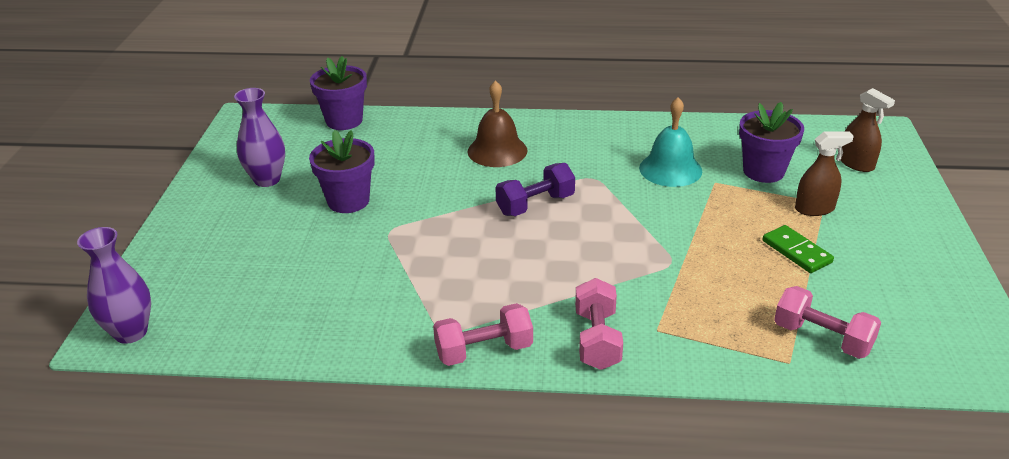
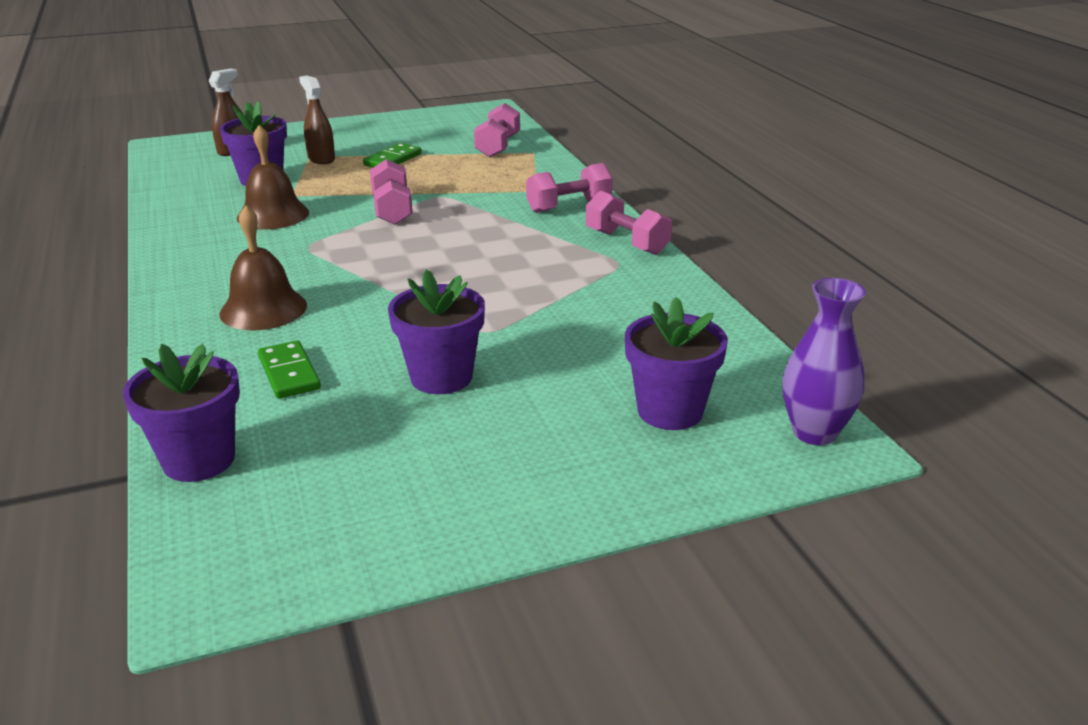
camera: 115 degrees left, 5 degrees down
purple vase [234,88,285,187] -> none
purple dumbbell [495,163,575,216] -> none
turquoise bell [639,97,702,187] -> brown bell [237,125,309,230]
none -> green domino [258,340,321,399]
none -> pink dumbbell [370,159,413,225]
none -> purple flower pot [625,297,728,430]

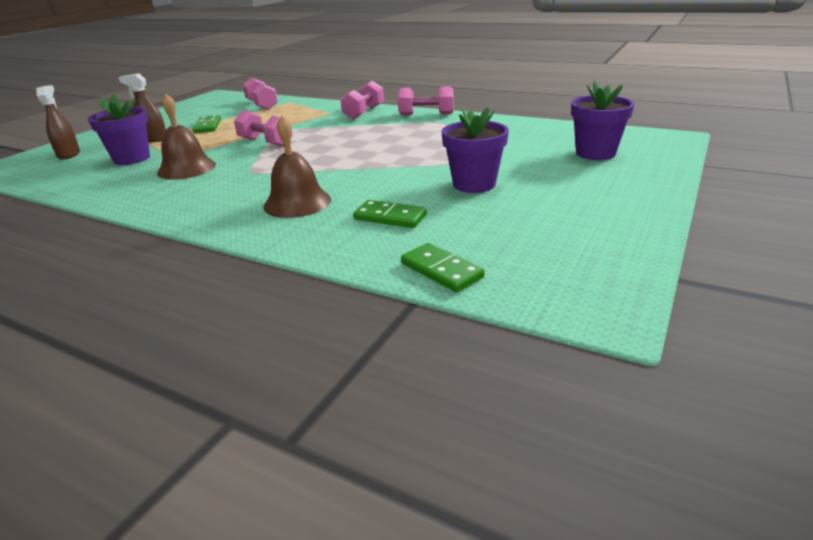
camera: 40 degrees left, 0 degrees up
purple flower pot [123,344,240,482] -> green domino [401,243,485,292]
purple vase [782,278,866,445] -> none

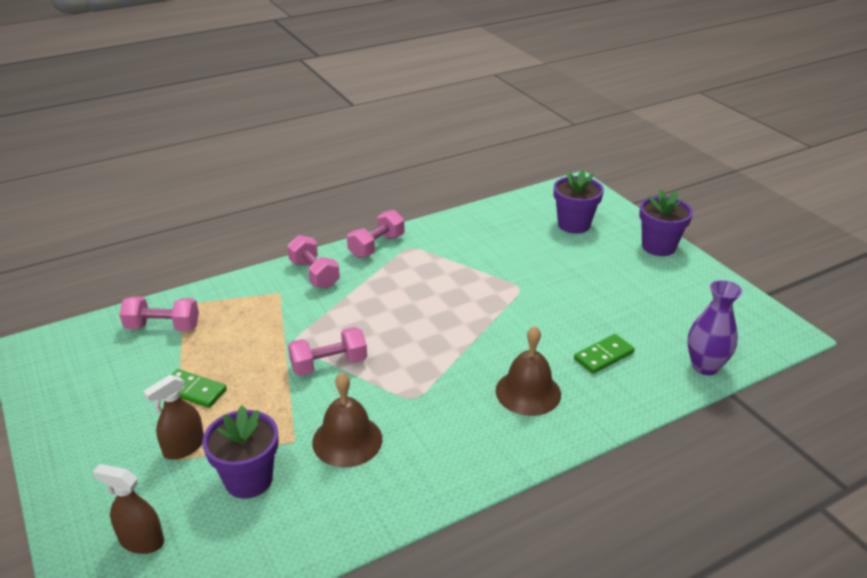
camera: 60 degrees left, 5 degrees up
green domino [401,243,485,292] -> purple vase [687,280,742,375]
purple flower pot [442,107,509,193] -> purple flower pot moved to [639,189,693,256]

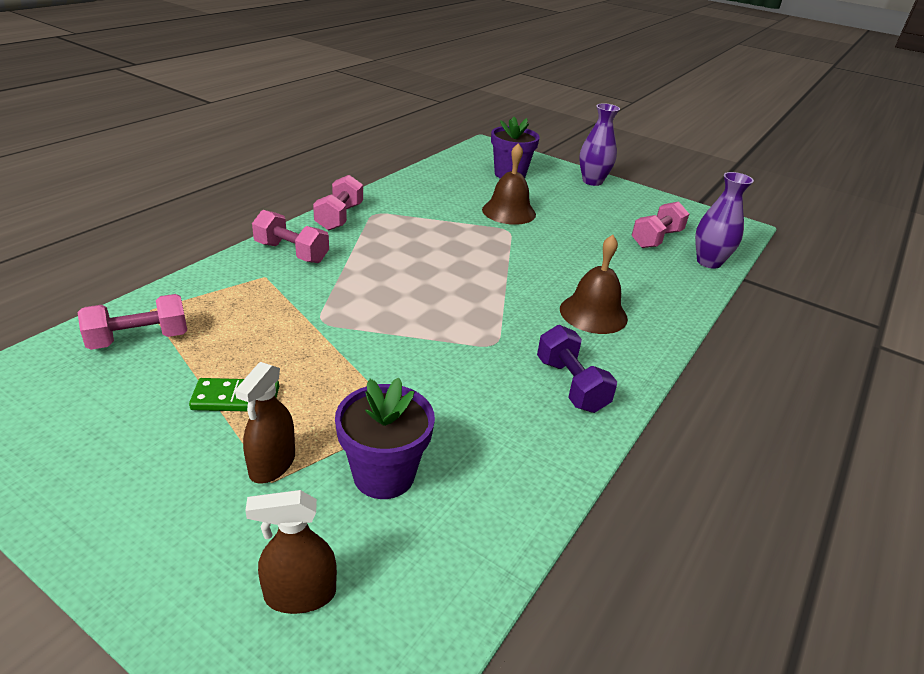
camera: 30 degrees left, 0 degrees up
pink dumbbell [288,327,367,376] -> pink dumbbell moved to [631,202,689,248]
brown bell [312,373,382,467] -> brown bell moved to [482,143,536,225]
green domino [574,334,635,374] -> none
purple flower pot [639,189,693,256] -> purple vase [579,103,620,186]
none -> purple dumbbell [537,325,617,413]

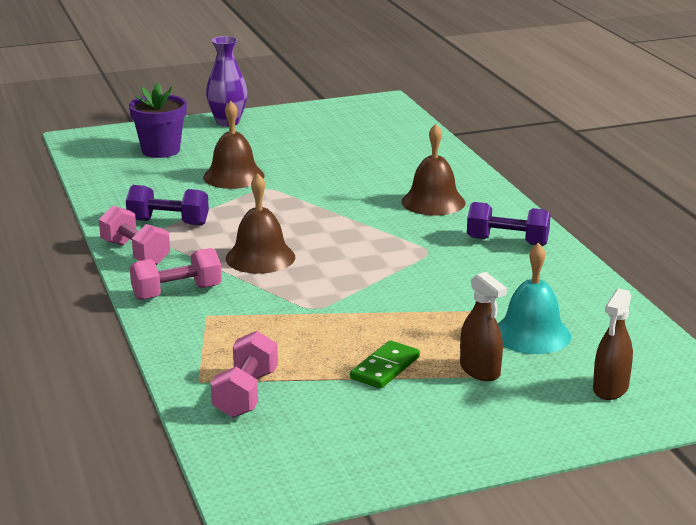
camera: 50 degrees left, 10 degrees down
purple flower pot [335,377,435,499] -> turquoise bell [498,243,571,354]
pink dumbbell [631,202,689,248] -> none
purple vase [695,172,754,269] -> none
none -> purple dumbbell [126,185,209,226]
none -> brown bell [226,174,295,274]

